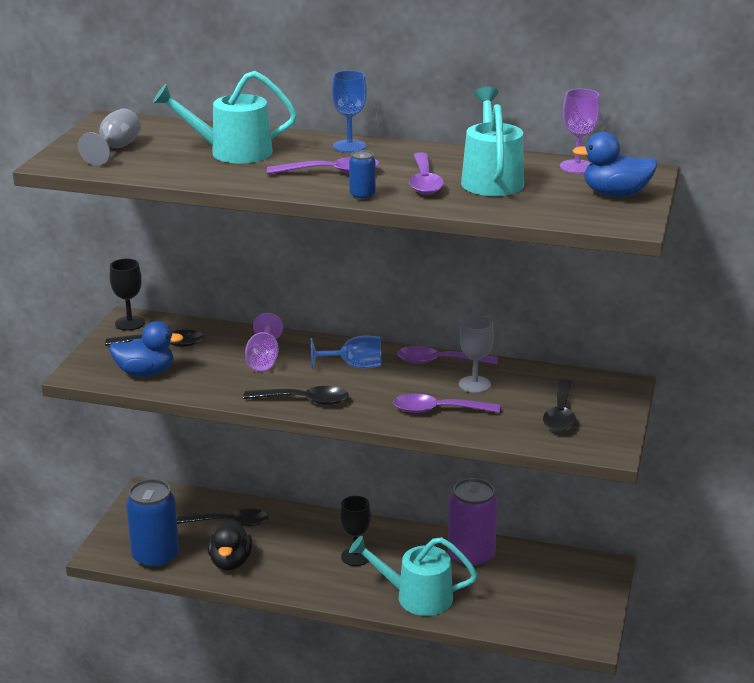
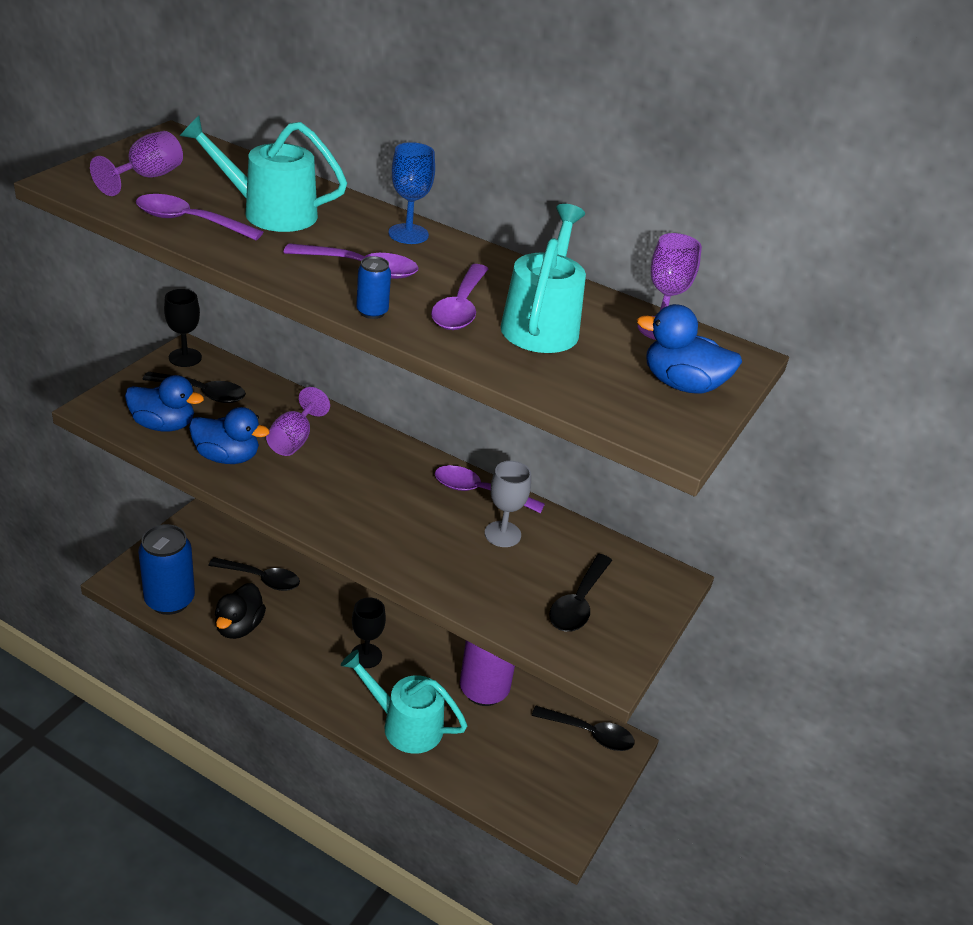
camera: 10 degrees right, 10 degrees up
grey goblet [78,108,141,166] -> purple goblet [90,131,183,196]
black spoon [243,386,349,405] -> black spoon moved to [532,706,635,751]
blue goblet [311,336,381,370] -> none
purple spoon [393,393,500,413] -> purple spoon moved to [136,194,263,240]
none -> blue duck [189,407,270,464]

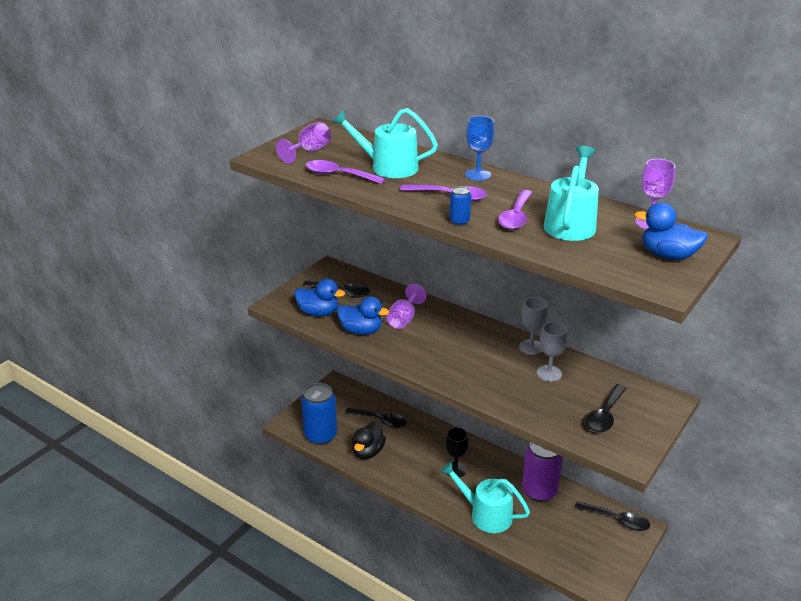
camera: 10 degrees right, 5 degrees down
black goblet [164,289,202,367] -> none
purple spoon [435,465,545,514] -> grey goblet [519,297,548,355]

